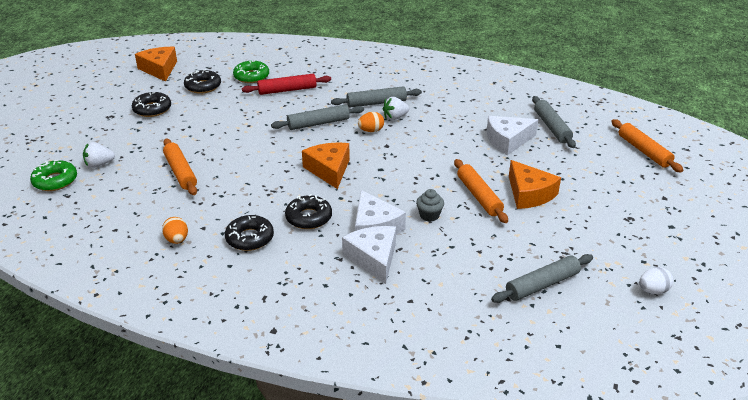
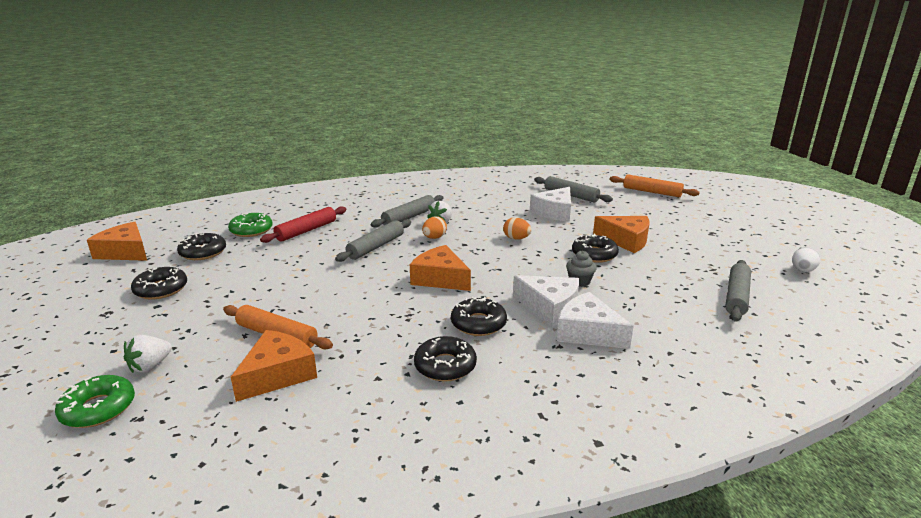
camera: 35 degrees left, 10 degrees down
orange egg [162,217,188,244] -> orange egg moved to [503,217,531,240]
orange rolling pin [454,159,508,223] -> black donut [572,234,619,263]
none -> orange cheese [231,330,317,402]

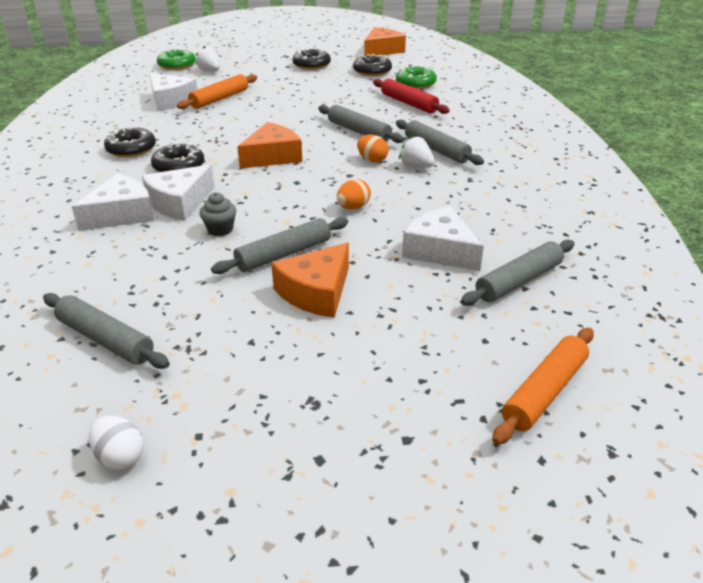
camera: 100 degrees right, 10 degrees up
orange cheese [231,330,317,402] -> white cheese [149,73,198,111]
black donut [572,234,619,263] -> grey rolling pin [211,217,348,274]

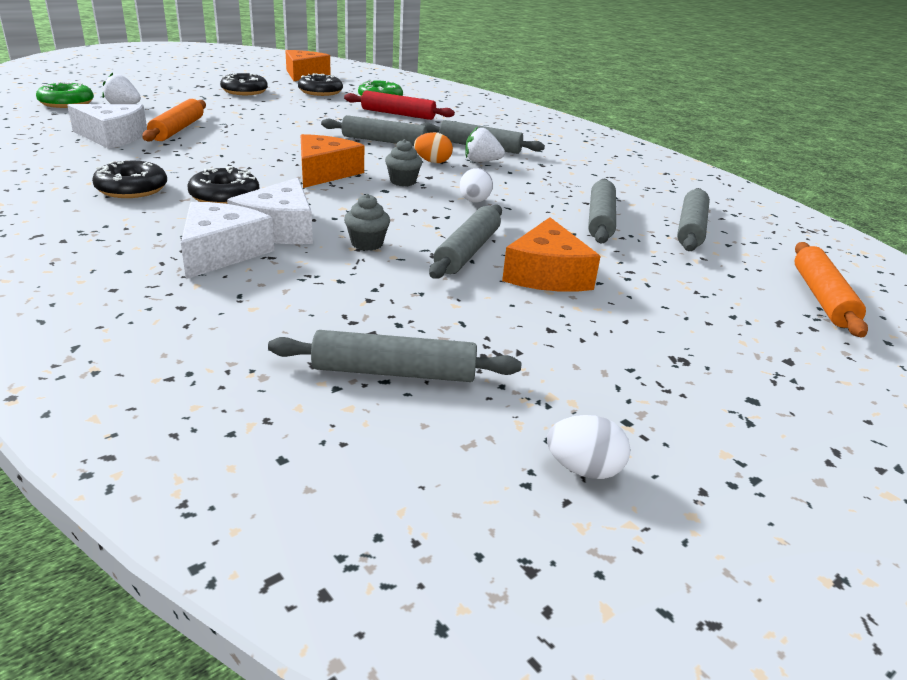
camera: 35 degrees left, 5 degrees down
orange egg [337,179,371,209] -> white egg [460,168,493,202]
white cheese [402,206,484,271] -> grey rolling pin [588,179,616,243]
none -> grey cupcake [385,139,422,186]

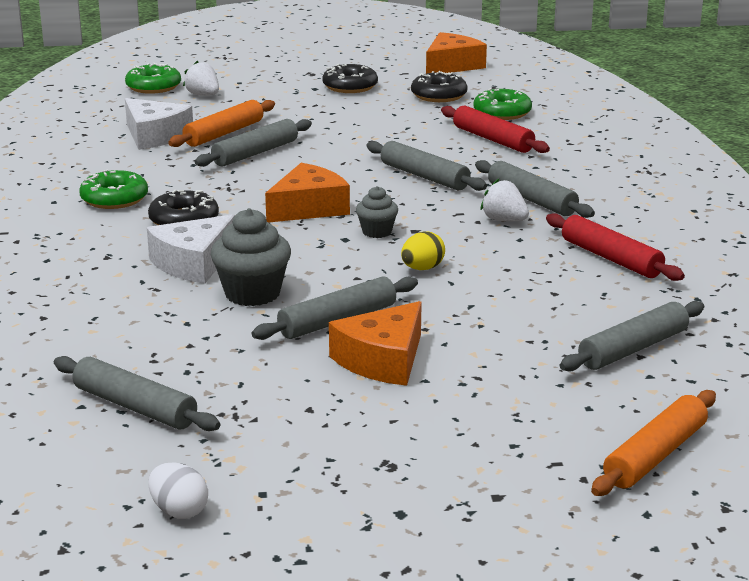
camera: 35 degrees right, 5 degrees down
black donut [92,161,167,198] -> green donut [79,170,148,209]
white cheese [181,202,274,279] -> none
grey cupcake [344,194,390,251] -> grey cupcake [211,208,291,306], size x1.71
orange egg [414,132,453,163] -> none
white egg [460,168,493,202] -> yellow egg [401,231,445,270]
grey rolling pin [588,179,616,243] -> grey rolling pin moved to [195,119,312,167]
none -> red rolling pin [546,213,685,281]

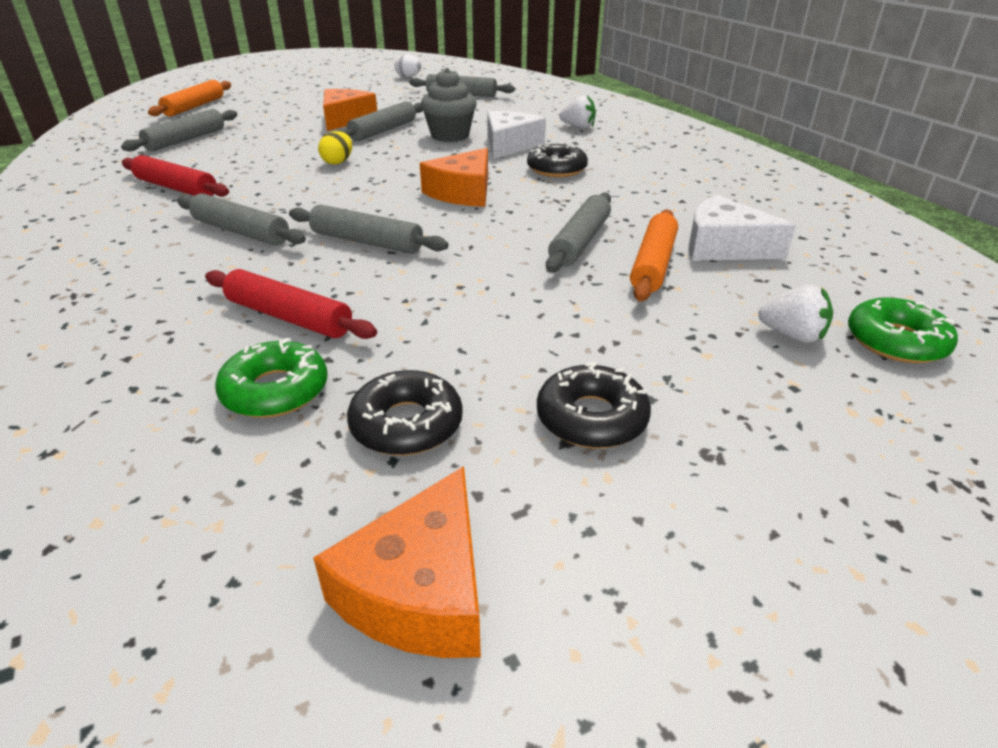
camera: 160 degrees right, 10 degrees up
green donut [79,170,148,209] -> none
grey cupcake [356,186,398,238] -> none
white strawberry [481,179,529,221] -> white strawberry moved to [559,95,596,129]

